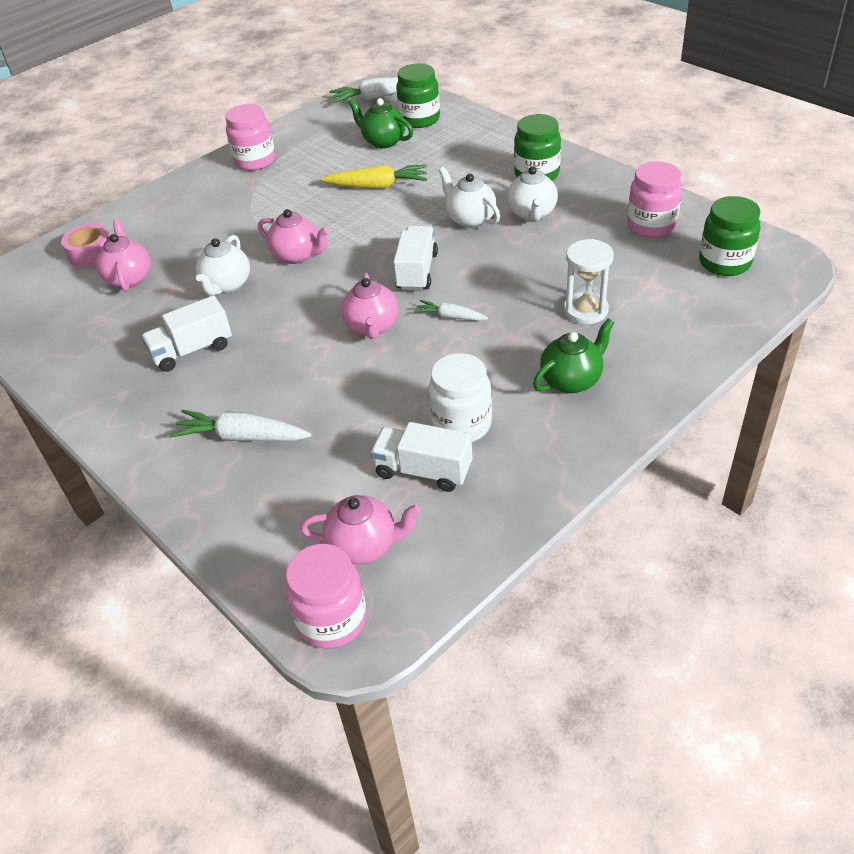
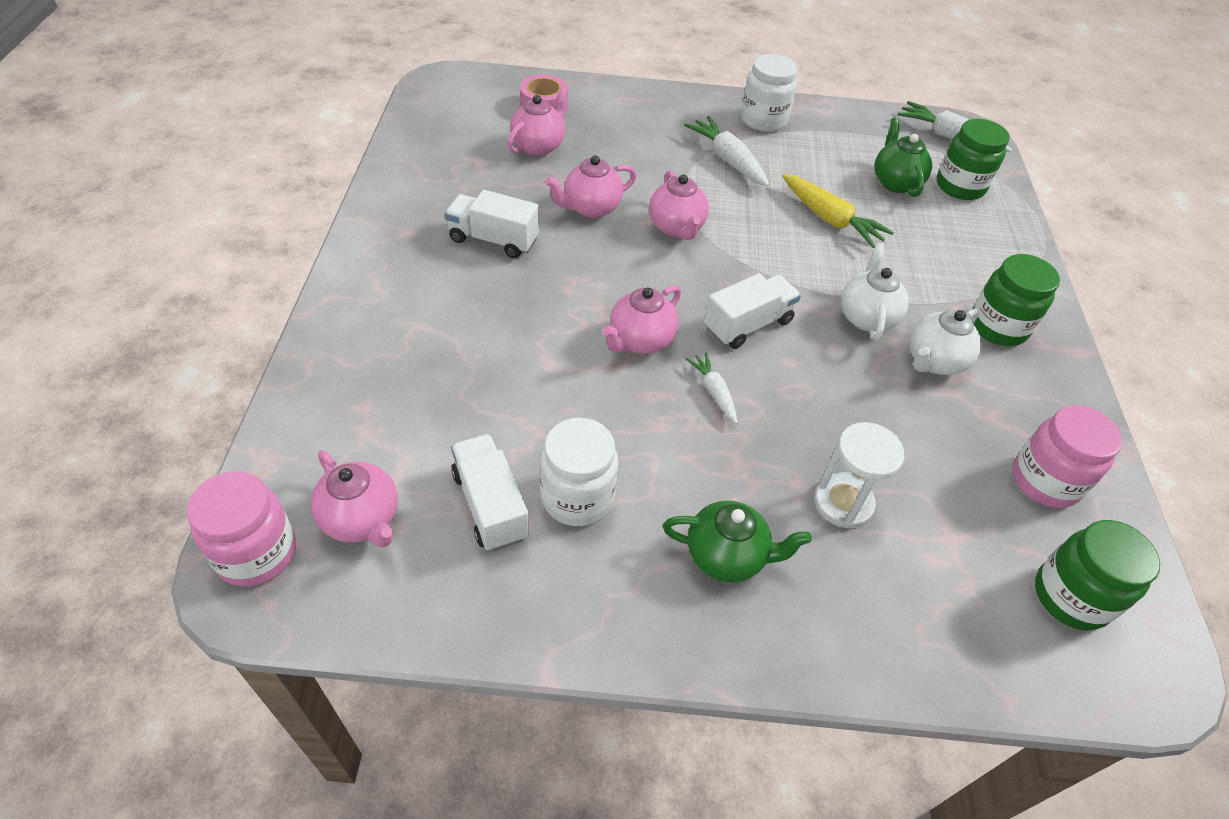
camera: 40 degrees right, 5 degrees up
white carrot [170,410,311,441] -> white carrot moved to [684,116,769,187]
white teapot [196,235,250,296] -> pink teapot [545,155,637,218]
pink jar [225,104,275,171] -> white jar [741,54,798,132]

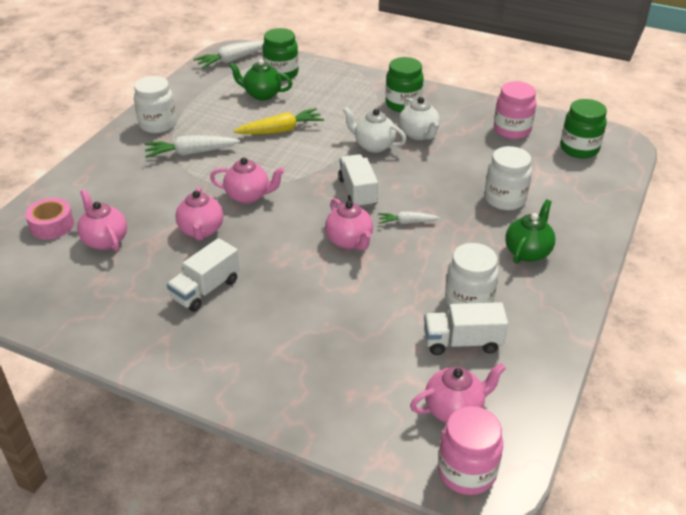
camera: 65 degrees left, 10 degrees down
white hourglass [814,422,905,529] -> white jar [484,146,532,210]

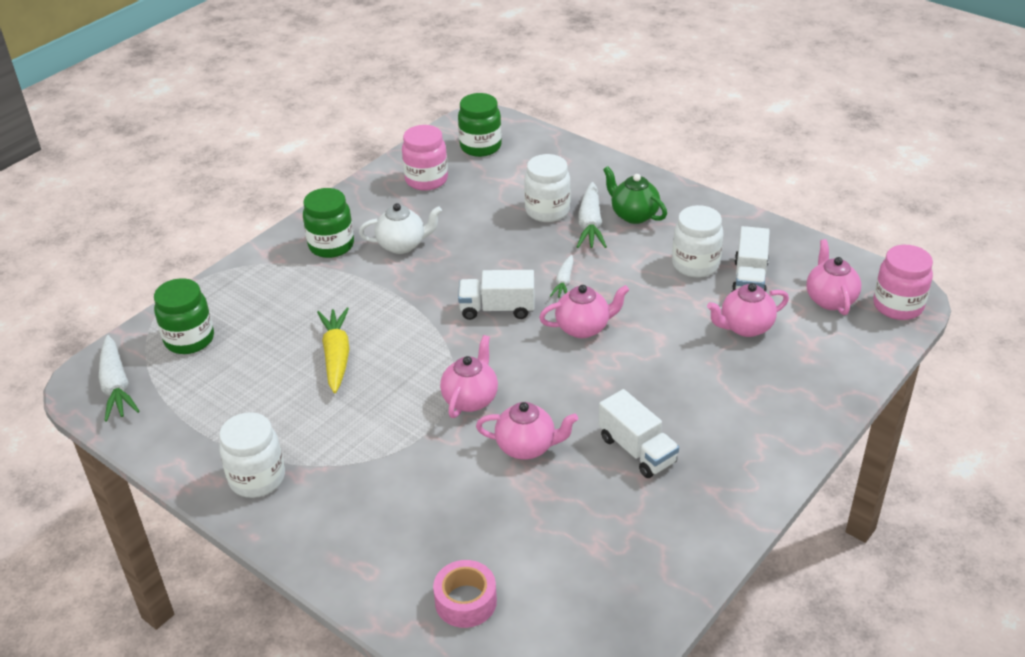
camera: 75 degrees left, 0 degrees up
pink teapot [77,189,127,251] -> pink teapot moved to [707,283,789,337]
white carrot [145,135,240,158] -> white carrot moved to [577,182,607,248]
green teapot [229,59,293,101] -> none
white teapot [343,107,407,153] -> none

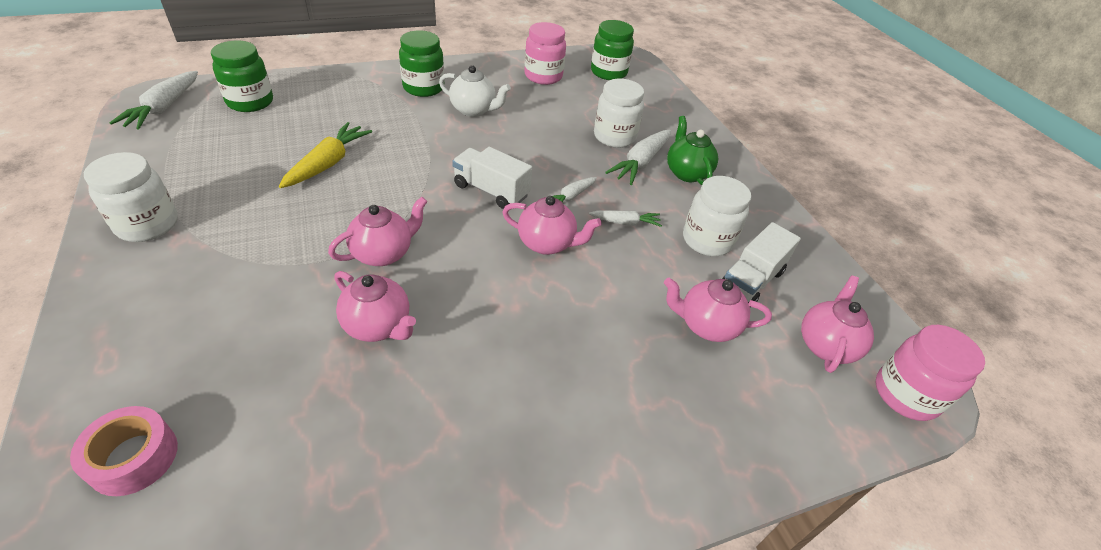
camera: 25 degrees right, 5 degrees up
white truck [599,389,679,478] -> none
none -> white carrot [589,210,662,227]

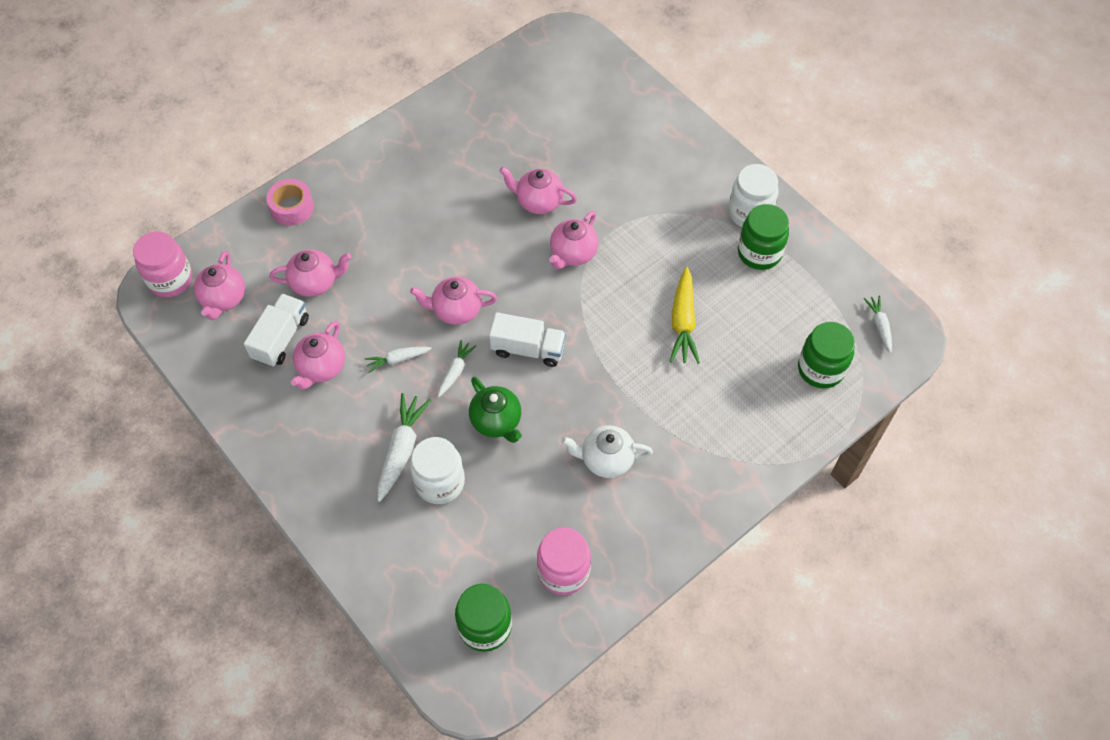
camera: 165 degrees right, 15 degrees up
pink tape [70,406,178,496] -> pink tape moved to [267,179,314,226]
white carrot [109,71,198,130] -> white carrot [864,295,892,353], size x0.59
green jar [399,31,444,97] -> green jar moved to [738,204,789,270]
green teapot [667,116,718,185] -> green teapot moved to [469,377,522,443]
white jar [683,176,751,256] -> pink teapot [291,321,345,390]

